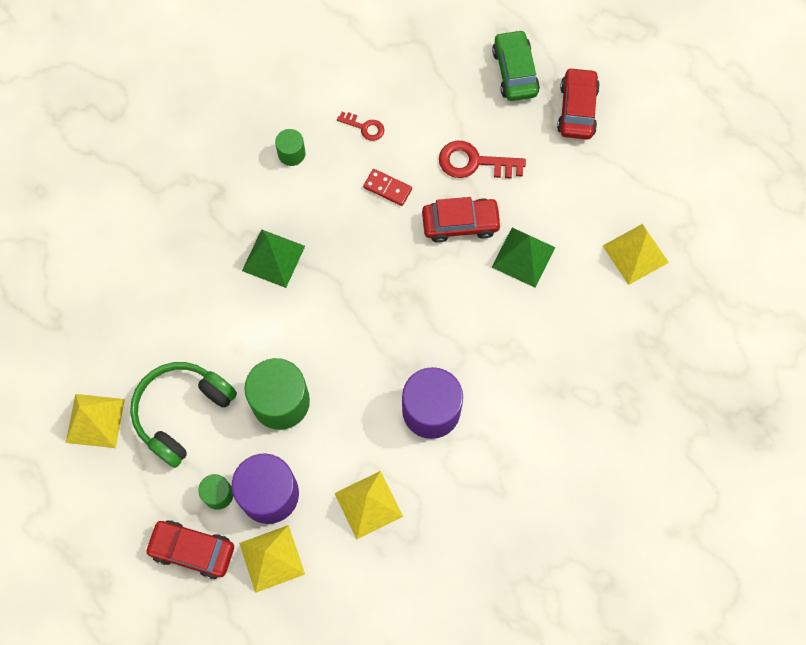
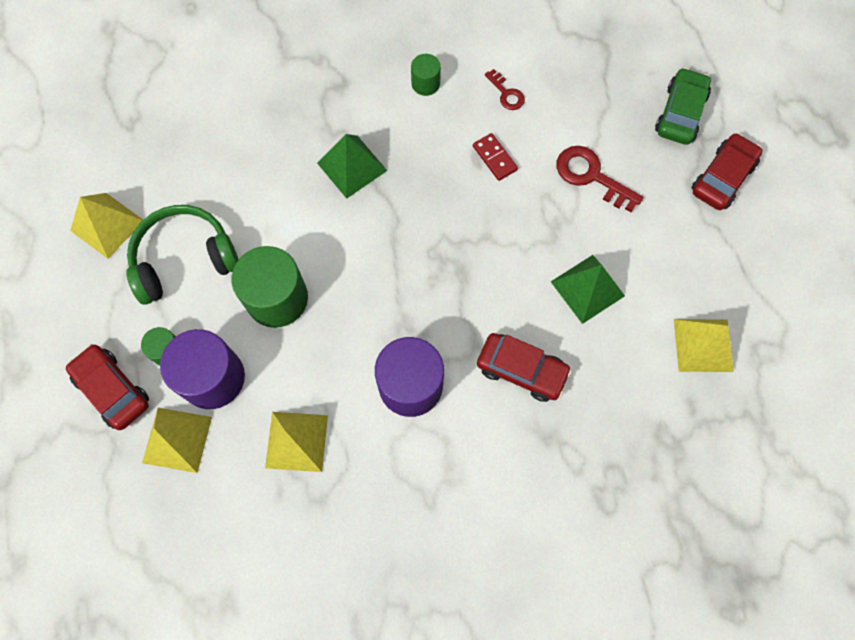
camera: 30 degrees right, 0 degrees up
red car [422,197,502,243] -> red car moved to [477,333,572,402]

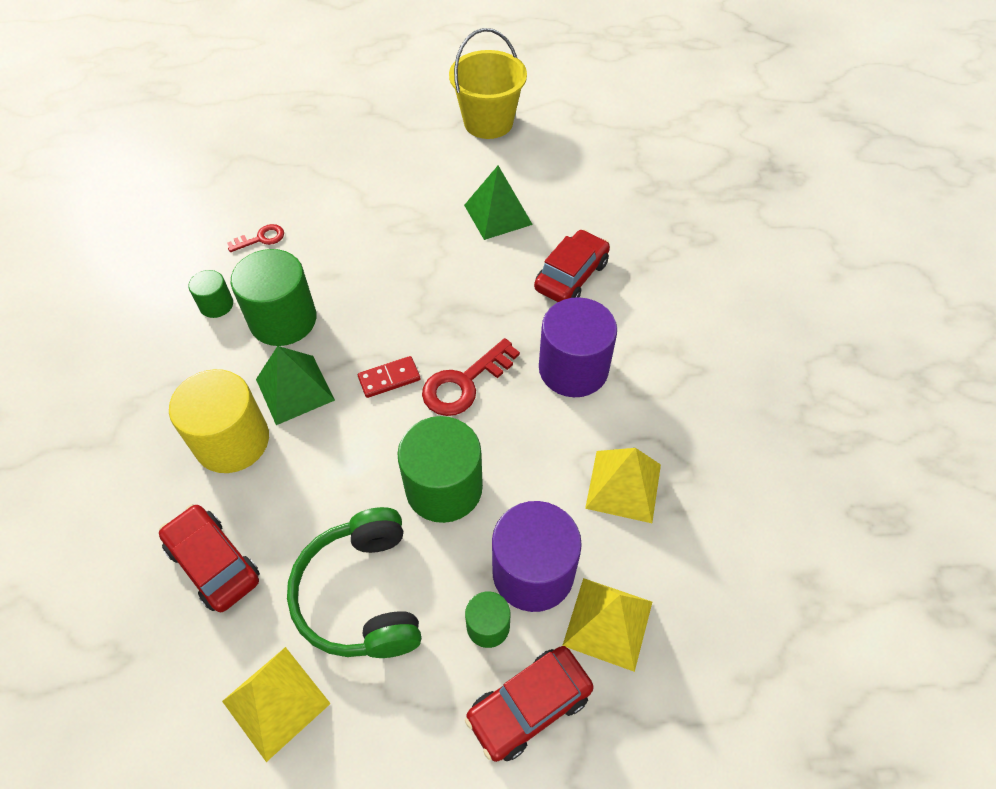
camera: 80 degrees left, 15 degrees down
red domino [473,133,518,181] -> red domino moved to [358,356,420,398]
red key [557,146,644,212] -> red key moved to [422,338,520,416]
green car [655,67,711,145] -> none
yellow pyramid [674,319,734,372] -> none
red car [692,133,763,210] -> red car moved to [159,504,260,612]
none -> yellow cylinder [169,369,269,473]
none -> green cylinder [230,249,317,346]
none -> yellow bucket [449,28,527,139]

